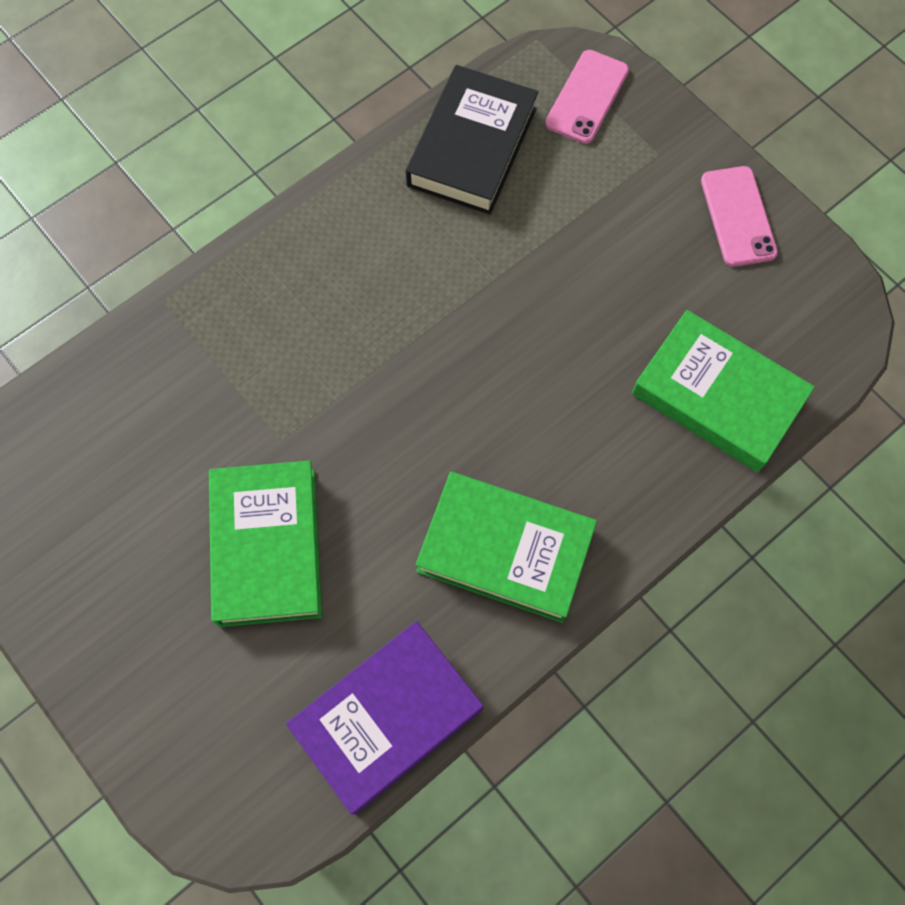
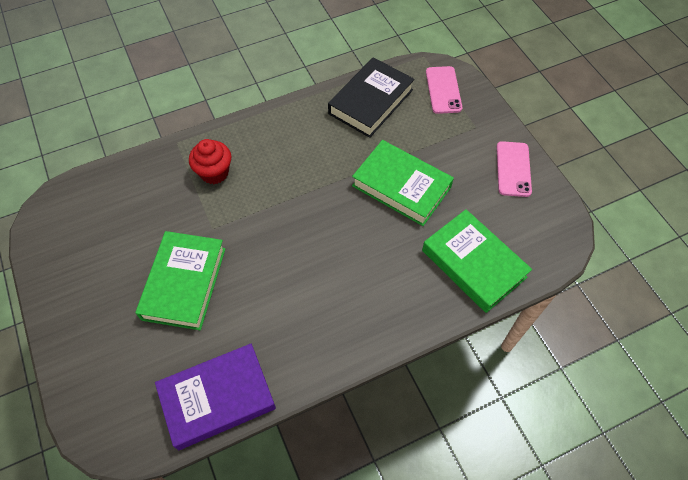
camera: 15 degrees right, 10 degrees down
green book [416,472,597,623] -> green book moved to [352,140,454,226]
pink phone [545,50,629,144] -> pink phone turned 45 degrees counterclockwise [426,66,462,114]
none -> red cupcake [189,139,231,184]

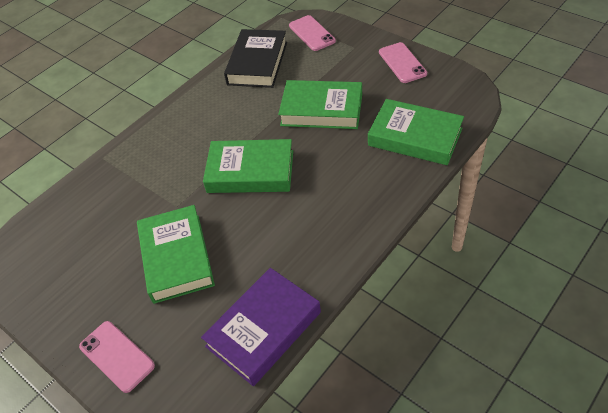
camera: 20 degrees left, 10 degrees down
red cupcake [189,139,231,184] -> none
none -> pink phone [79,321,155,393]
none -> green book [203,139,293,193]

